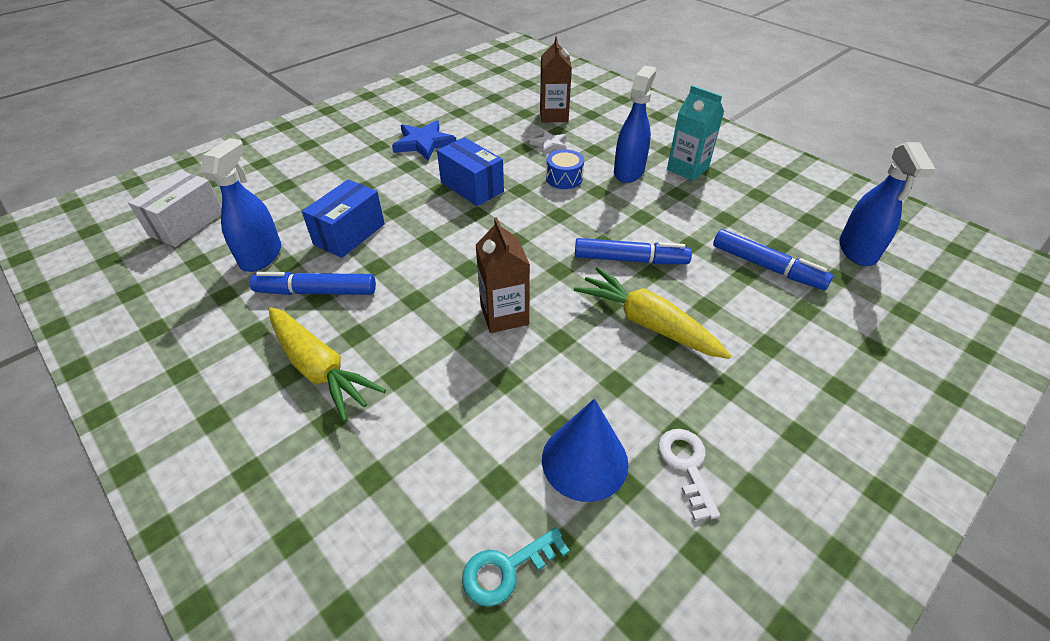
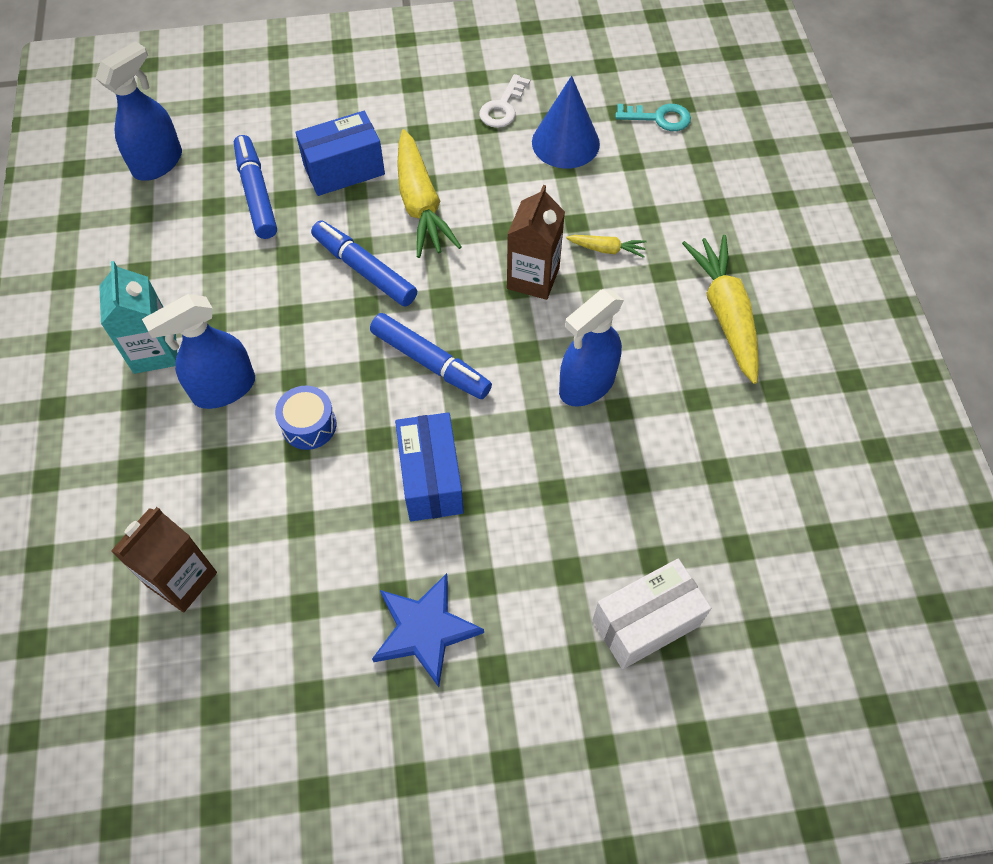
camera: 145 degrees left, 15 degrees up
white box [128,170,222,247] -> white box moved to [593,559,711,669]
blue spray bottle [201,138,281,272] -> blue spray bottle moved to [559,289,624,407]
blue marker [250,272,376,295] -> blue marker moved to [370,313,492,399]
blue box [302,179,385,258] -> blue box moved to [296,111,385,196]
white star [530,130,566,155] -> none
none -> yellow carrot [566,235,647,258]

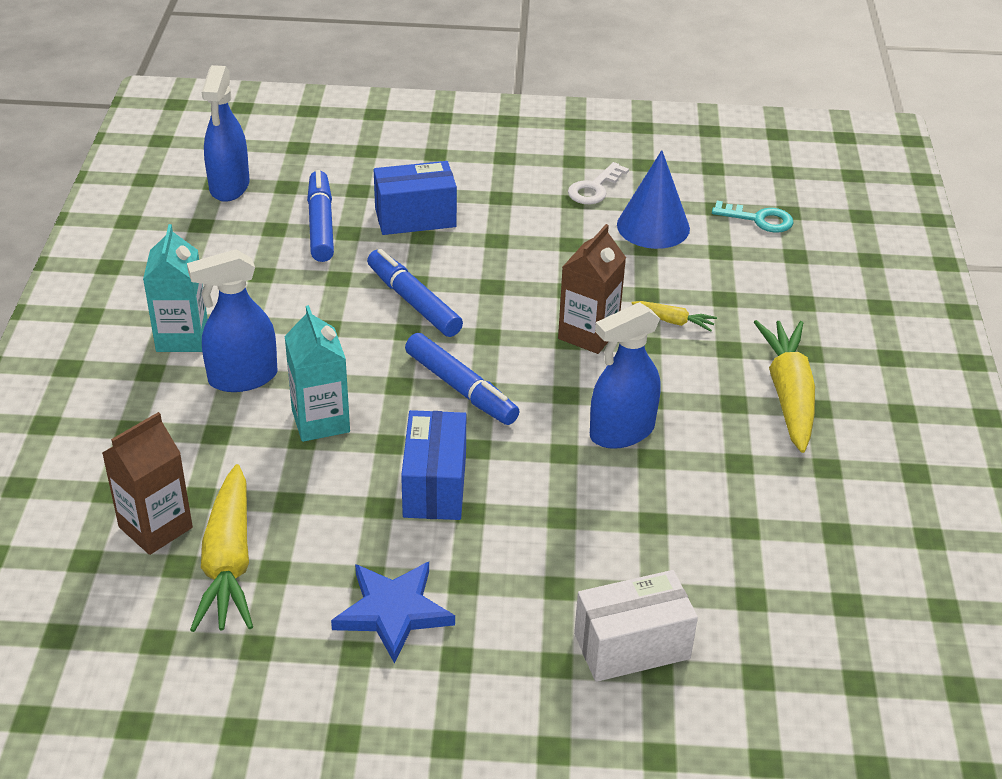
camera: 10 degrees right, 20 degrees down
blue spray bottle [96,41,182,181] -> blue spray bottle turned 135 degrees clockwise [202,65,250,202]
blue drum [275,386,336,450] -> turquoise carton [284,305,350,442]
yellow carrot [397,129,461,258] -> yellow carrot moved to [190,464,253,632]

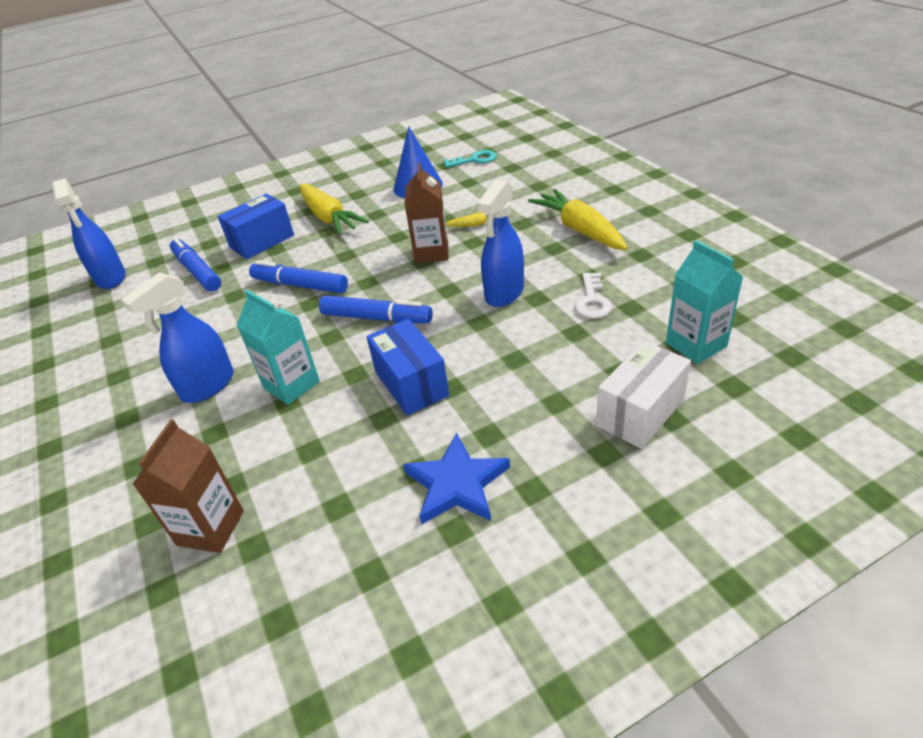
camera: 25 degrees left, 0 degrees up
turquoise carton [143,224,208,352] -> turquoise carton moved to [666,240,743,364]
yellow carrot [190,464,253,632] -> yellow carrot moved to [300,184,369,235]
white key [568,162,629,204] -> white key moved to [575,272,612,319]

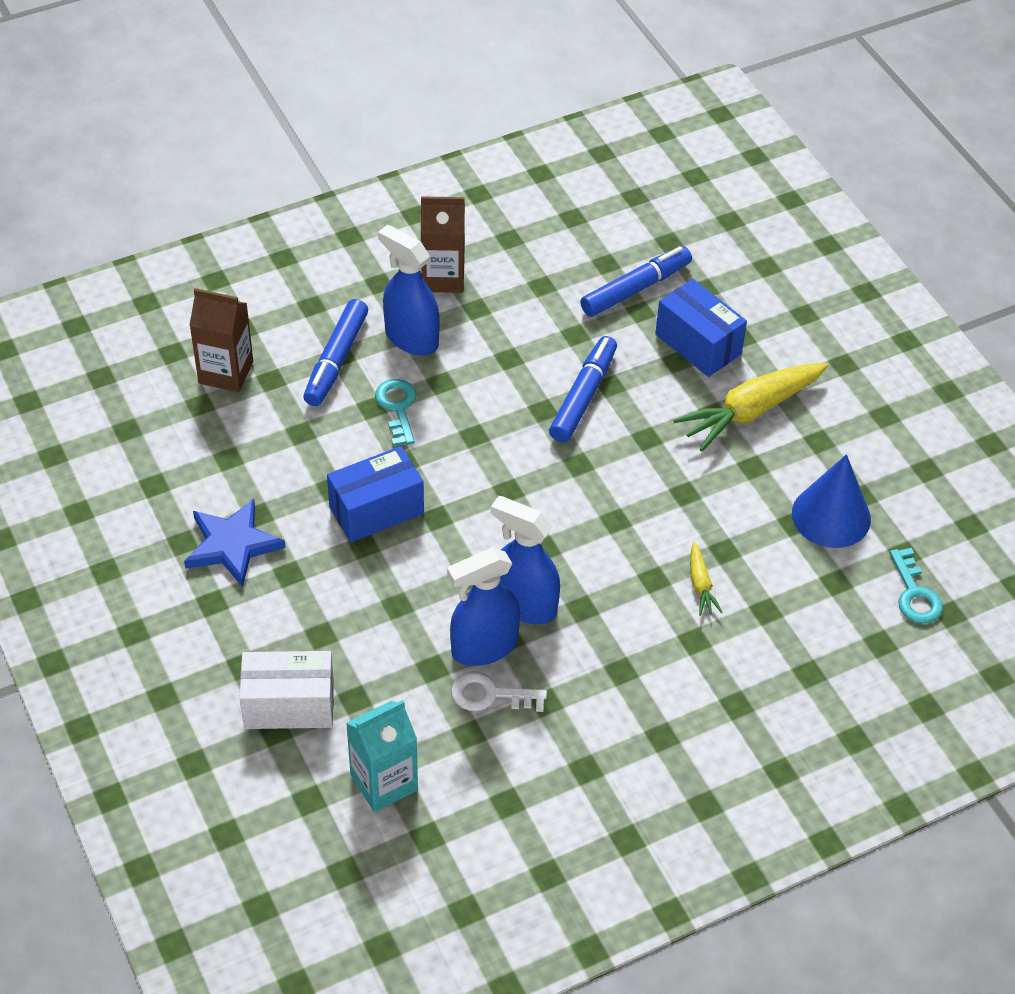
camera: 85 degrees right, 10 degrees up
blue spray bottle [52,178,126,289] -> blue spray bottle moved to [447,548,520,666]
turquoise carton [237,289,320,405] -> turquoise key [375,379,416,446]
blue marker [319,295,433,323] -> blue marker moved to [303,299,368,406]
brown carton [404,163,449,263] -> brown carton moved to [421,196,465,293]
yellow carrot [528,189,628,250] -> none
white box [596,341,691,449] -> white box turned 45 degrees counterclockwise [239,651,334,729]

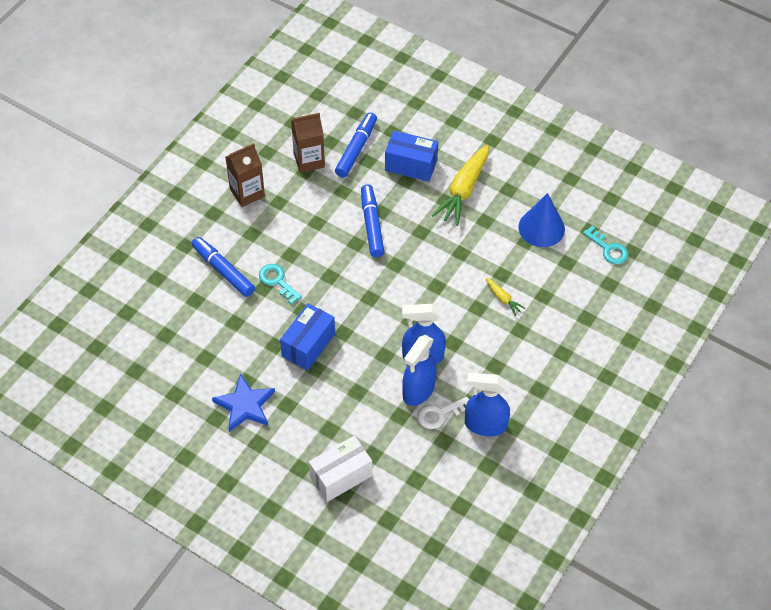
camera: 30 degrees left, 5 degrees up
brown carton [189,288,253,392] -> brown carton moved to [291,113,325,173]
blue marker [303,299,368,406] -> blue marker turned 150 degrees clockwise [192,237,255,297]
turquoise carton [346,700,418,812] -> none
blue spray bottle [378,225,440,355] -> blue spray bottle moved to [465,372,510,436]

